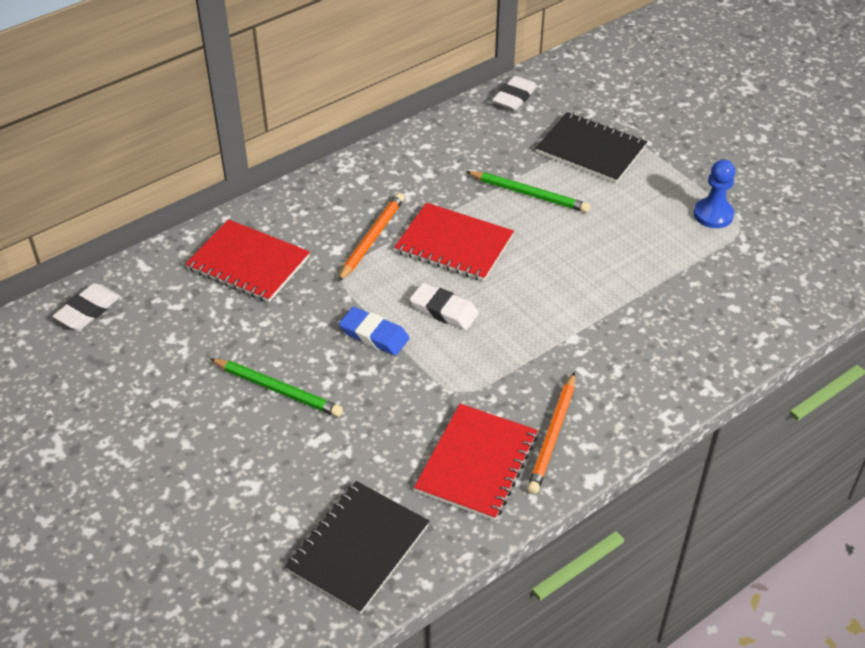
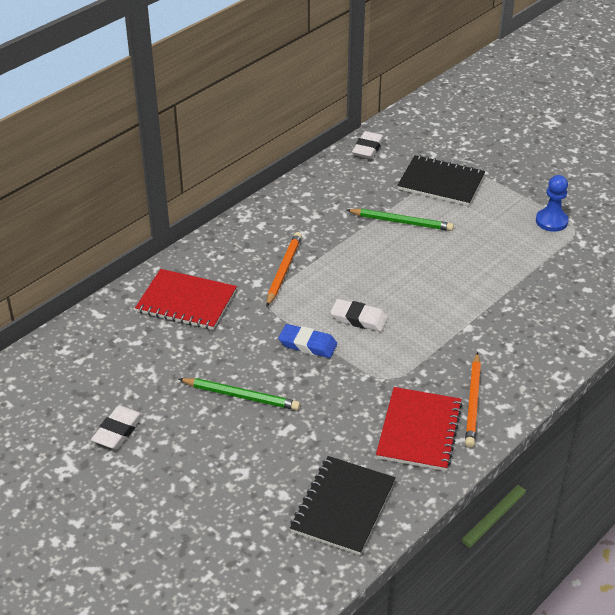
camera: 10 degrees left, 5 degrees down
white eraser [53,283,121,330] -> white eraser moved to [91,405,144,449]
red notebook [394,203,514,281] -> none

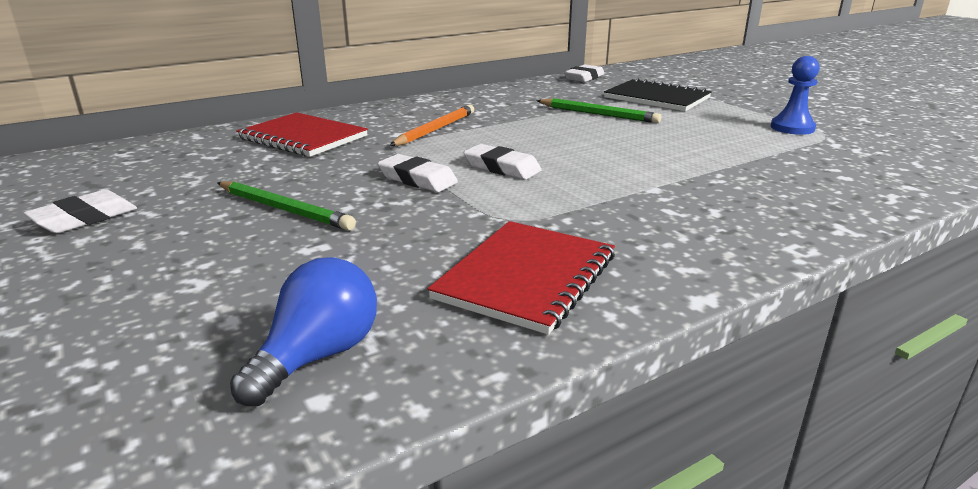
camera: 15 degrees right, 15 degrees down
blue eraser [278,324,337,358] -> white eraser [378,154,458,192]
black notebook [290,456,396,555] -> blue light bulb [230,257,377,406]
orange pencil [465,352,481,448] -> none

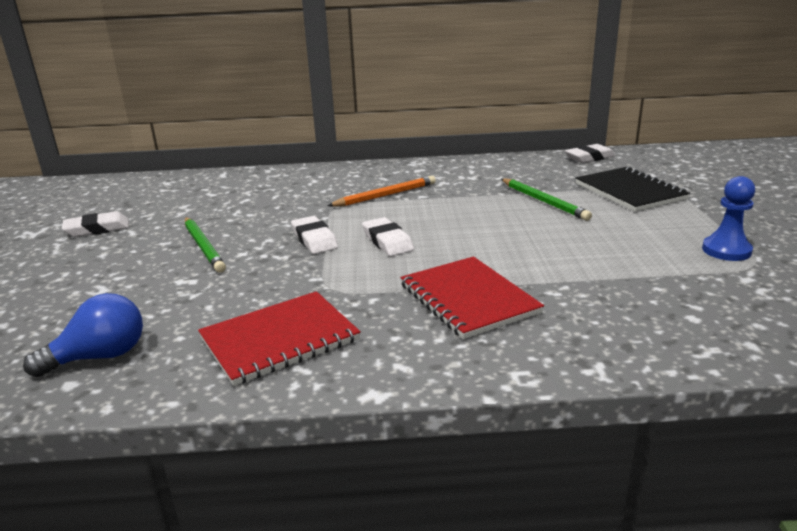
camera: 30 degrees right, 0 degrees up
red notebook [236,112,368,157] -> red notebook moved to [400,256,544,339]

